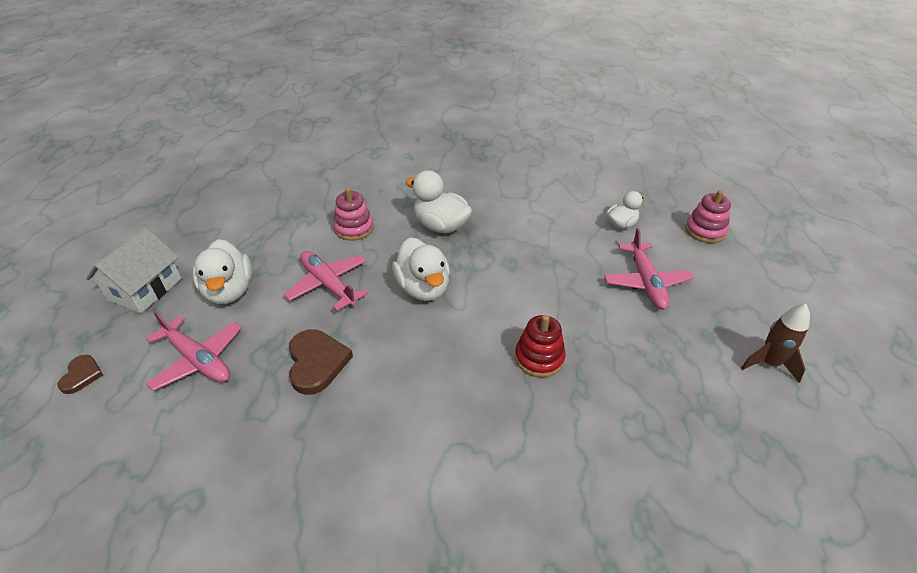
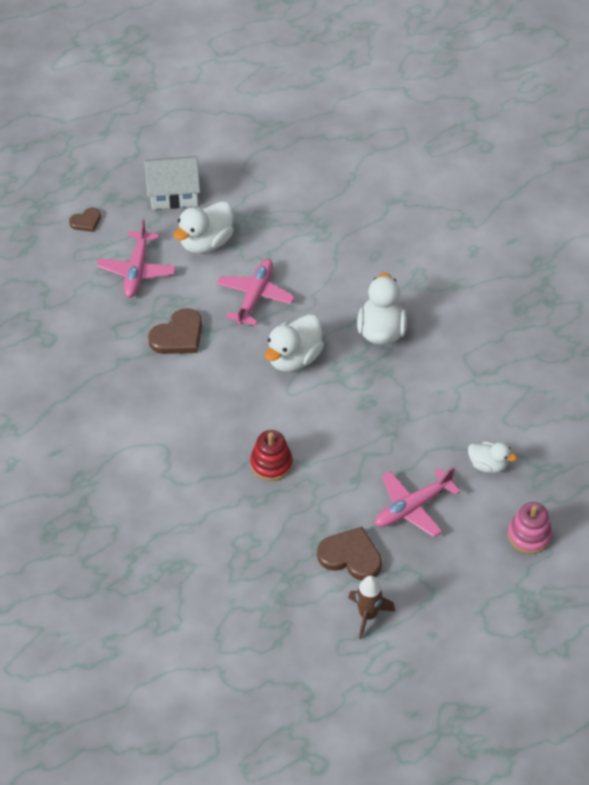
camera: 60 degrees right, 10 degrees up
pink stacking toy [333,188,374,241] -> none
none -> brown heart [317,527,382,580]

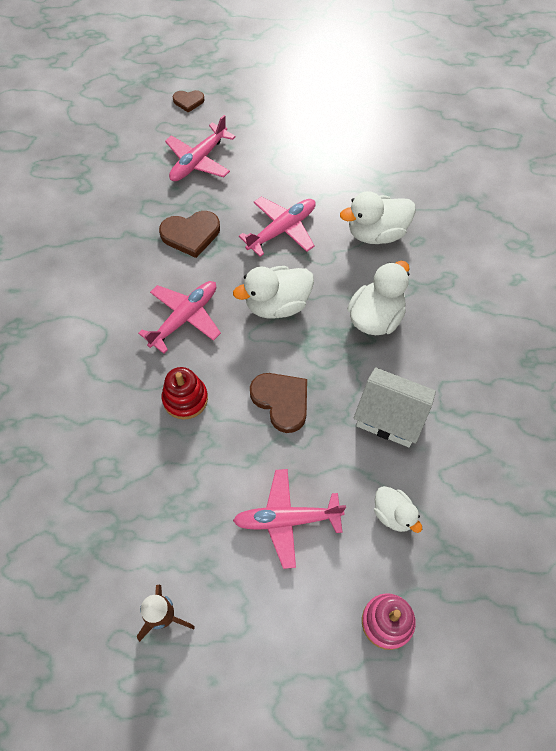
camera: 30 degrees right, 10 degrees up
white house [144,156,200,210] -> white house moved to [354,367,436,447]
white duck [173,201,234,254] -> white duck moved to [340,191,416,244]
brown heart [317,527,382,580] -> brown heart moved to [250,373,307,433]
none -> pink plane [138,281,221,354]

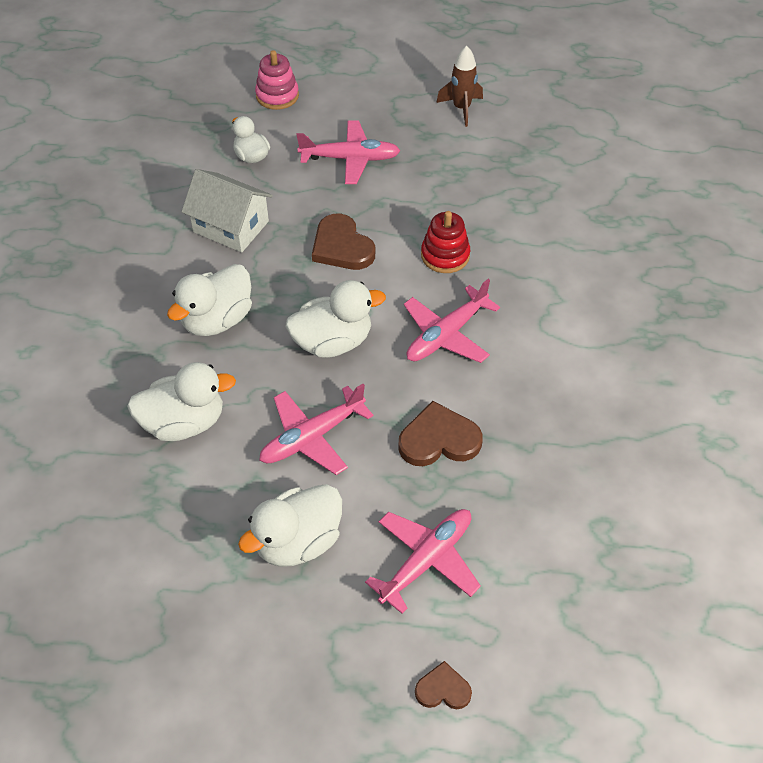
camera: 175 degrees left, 10 degrees down
none -> white duck [238,484,342,567]

